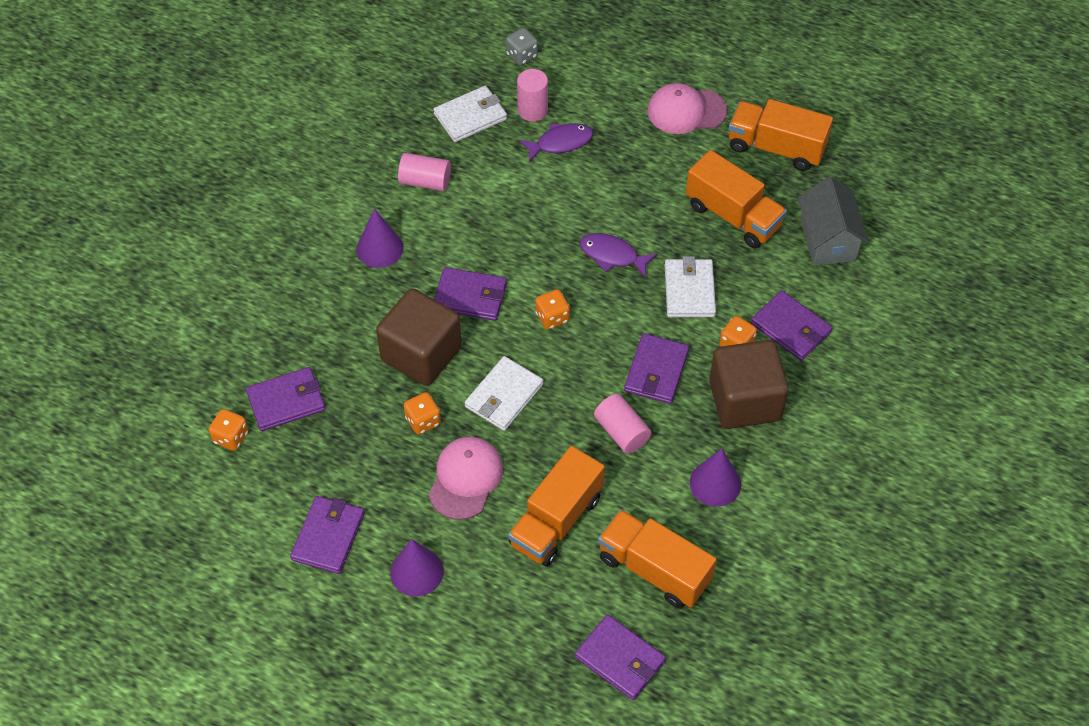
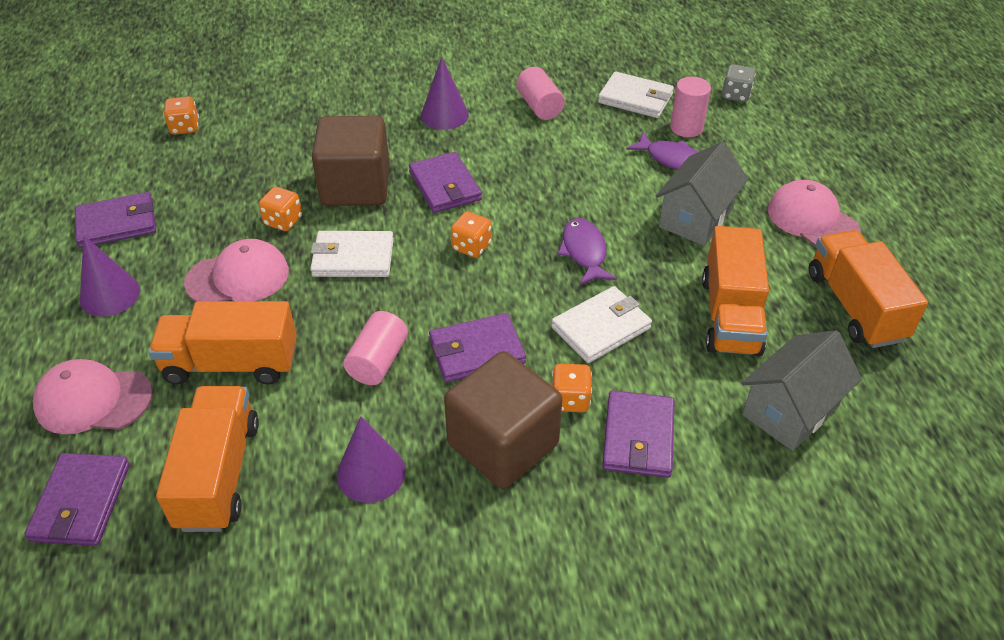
camera: 55 degrees right, 10 degrees down
purple wallet [246,367,326,431] -> none
none -> pink cap [33,359,153,434]
none -> grey house [656,141,748,246]

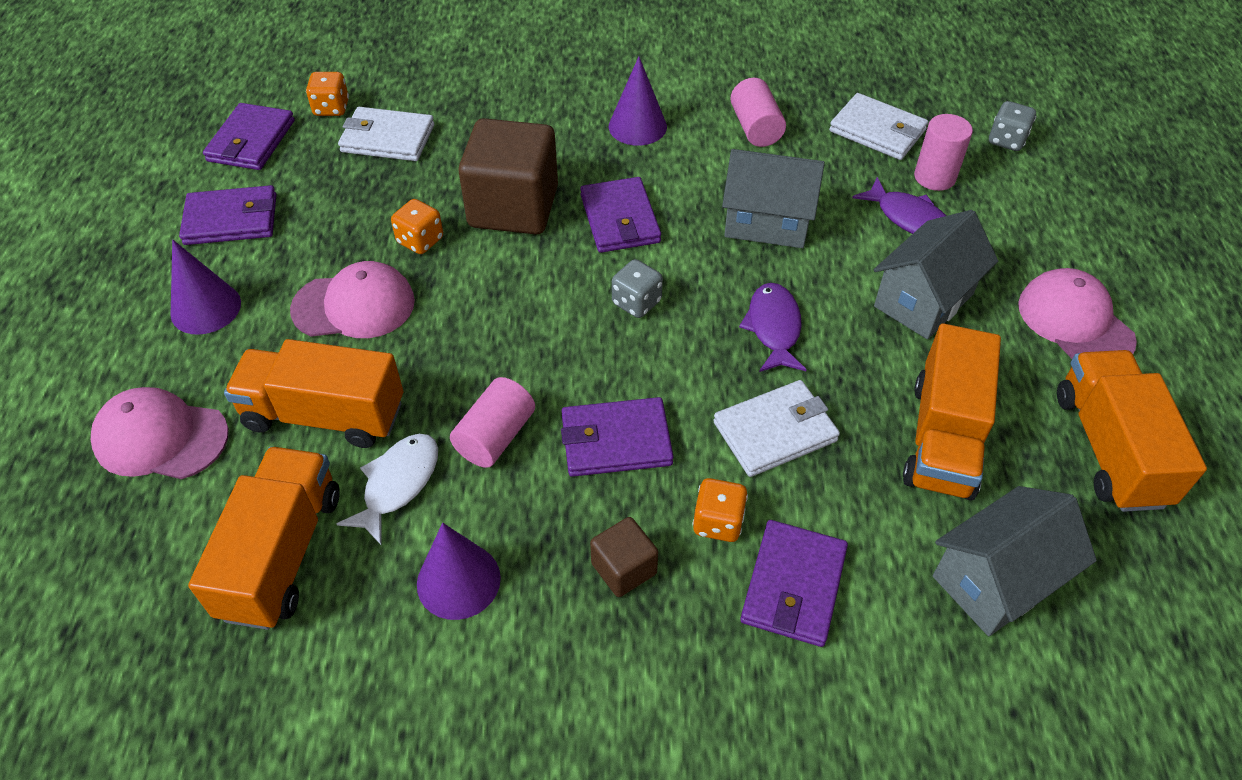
camera: 10 degrees right, 5 degrees up
purple wallet [24,453,130,546] -> purple wallet moved to [203,103,295,170]
white wallet [310,231,394,277] -> white wallet moved to [338,107,434,161]
brown cube [444,351,562,489] -> brown cube [590,517,658,597], size x0.48
orange dice [451,211,492,258] -> grey dice [612,259,663,318]
none -> white fish [337,434,438,545]
none -> grey house [722,149,825,248]

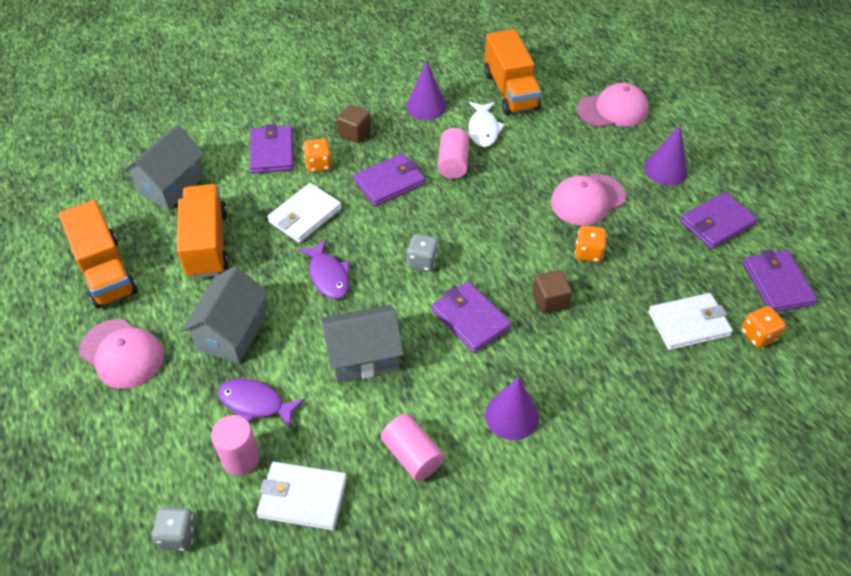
camera: 155 degrees right, 0 degrees up
orange truck [224,339,403,448] -> none
brown cube [458,118,558,234] -> brown cube [532,270,572,314], size x0.48

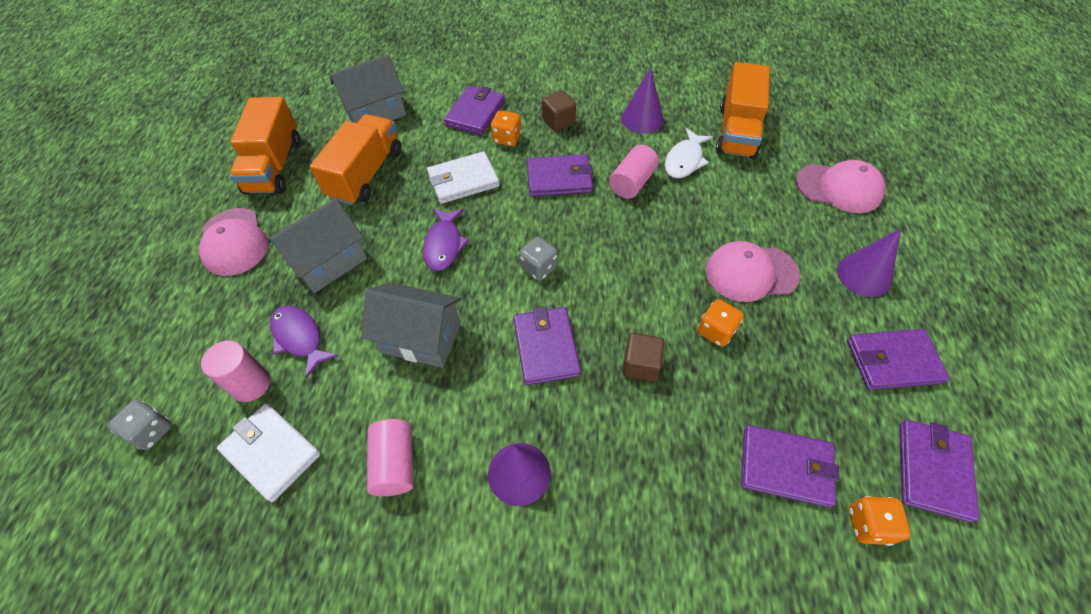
camera: 30 degrees right, 5 degrees up
white wallet [648,293,733,350] -> purple wallet [741,425,839,508]

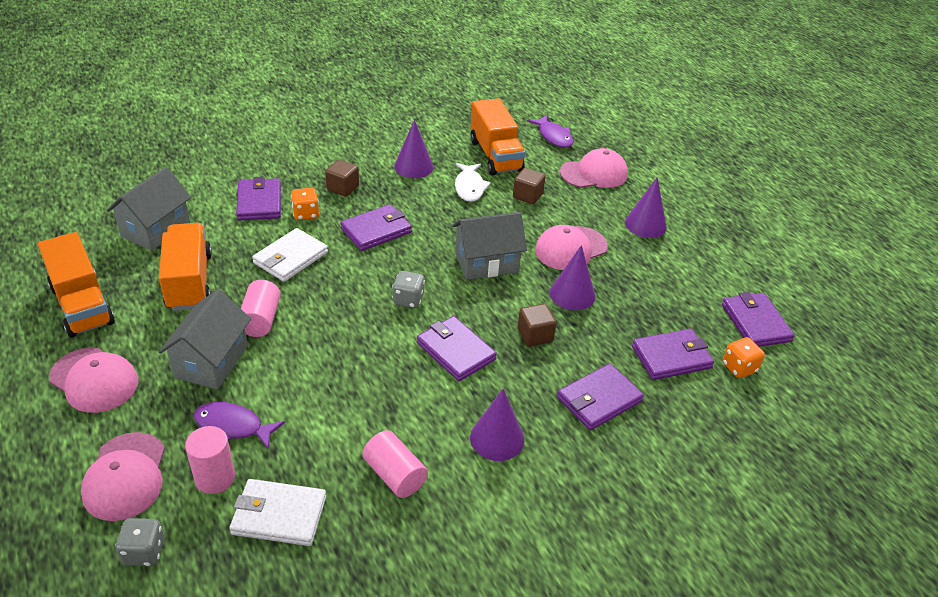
camera: 35 degrees left, 15 degrees down
grey house [361,282,461,368] -> grey house moved to [452,212,527,280]
purple fish [423,208,469,271] -> purple fish moved to [527,115,574,148]
pink cylinder [609,145,659,199] -> pink cylinder moved to [241,280,281,337]
orange dice [698,299,744,347] -> purple cone [550,245,596,310]
purple wallet [847,329,950,390] -> purple wallet moved to [557,363,644,430]
none -> pink cap [81,432,165,521]
none -> brown cube [513,168,546,204]

